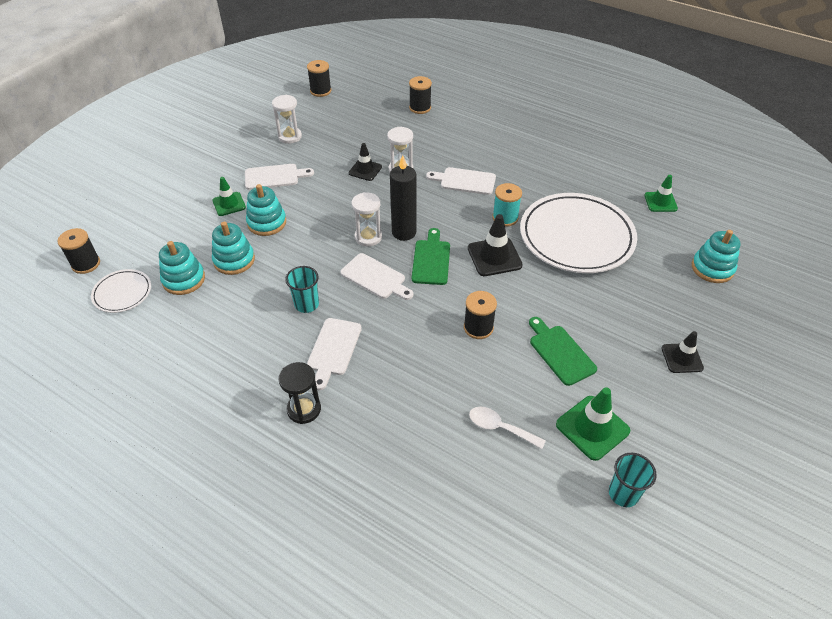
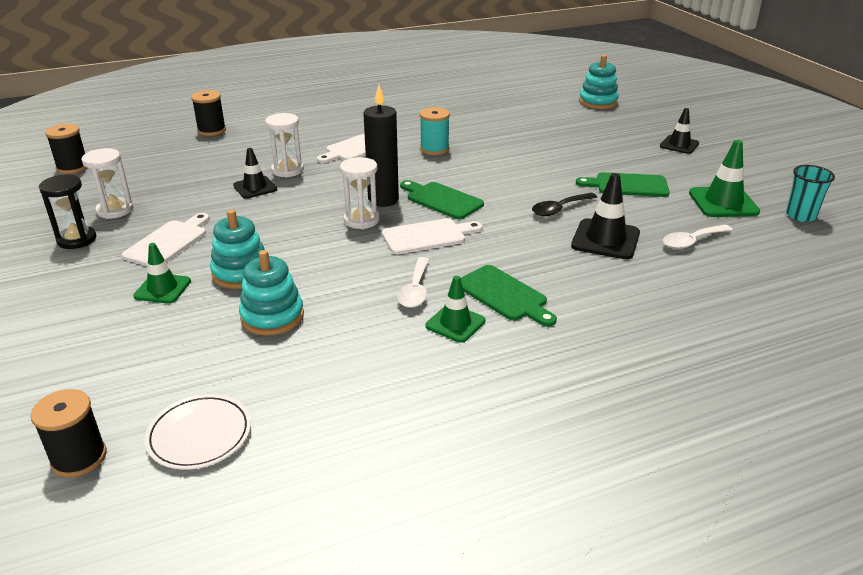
camera: 55 degrees left, 15 degrees down
turquoise stacking toy [159,241,205,295] -> none
black hourglass [279,362,321,424] -> black hourglass moved to [39,174,97,249]
turquoise cup [285,266,319,313] -> white spoon [397,257,430,308]
white cutting board [307,318,362,390] -> green cutting board [460,265,557,327]
black spool [464,291,497,339] -> black spoon [532,193,597,216]
black traffic cone [468,214,523,276] -> black traffic cone moved to [571,173,640,259]
white plate [520,193,637,273] -> none
green traffic cone [644,175,678,212] -> green traffic cone moved to [426,276,486,343]

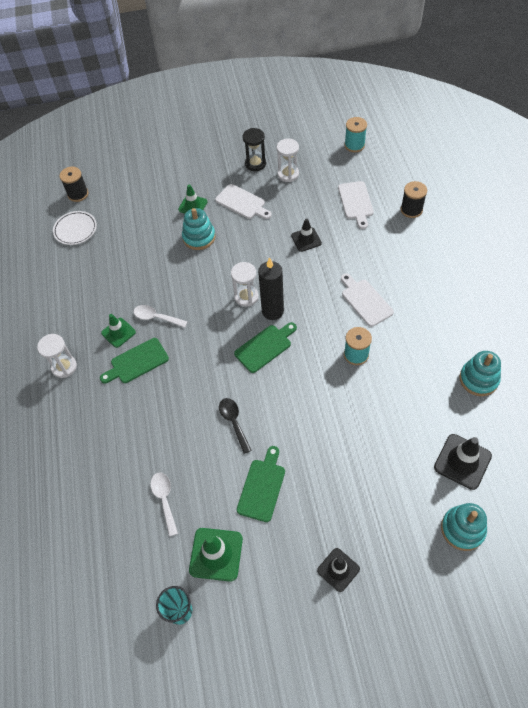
camera: 105 degrees right, 25 degrees up
black spool [45,124,87,174] -> turquoise spool [344,117,367,152]
turquoise stacking toy [239,250,304,336] -> turquoise stacking toy moved to [460,351,501,396]
white hourglass [265,113,304,178] -> white hourglass moved to [37,334,77,378]
white cutting board [382,218,482,255] -> white cutting board moved to [338,181,374,229]
black traffic cone [571,173,640,259] -> black traffic cone moved to [434,434,492,490]

